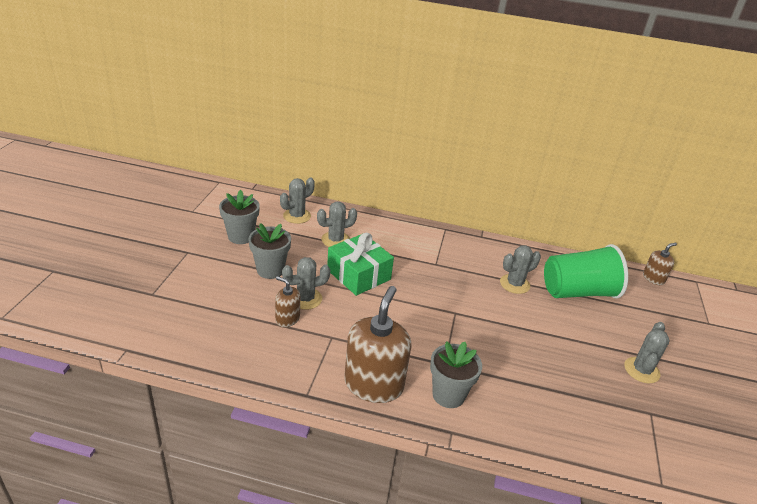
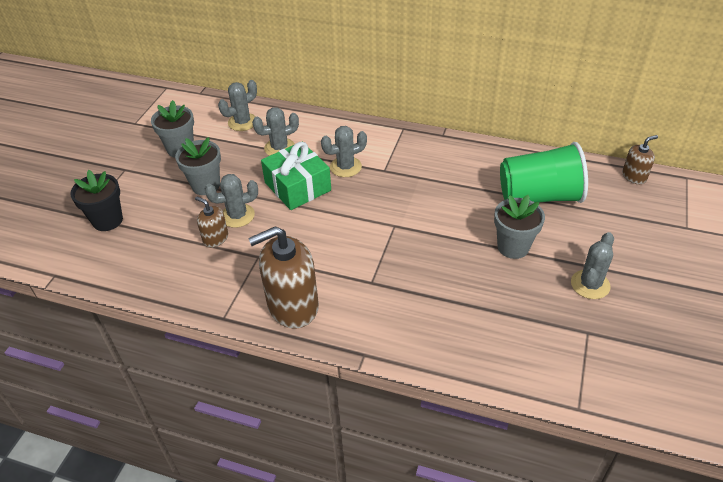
camera: 10 degrees right, 10 degrees up
brown soap dispenser [344,286,412,403] -> brown soap dispenser turned 135 degrees counterclockwise [248,226,319,328]
grey flower pot [430,341,482,408] -> grey flower pot moved to [494,195,545,259]
grey cactus [500,245,541,294] -> grey cactus moved to [321,126,367,177]
none -> black flower pot [70,170,123,231]

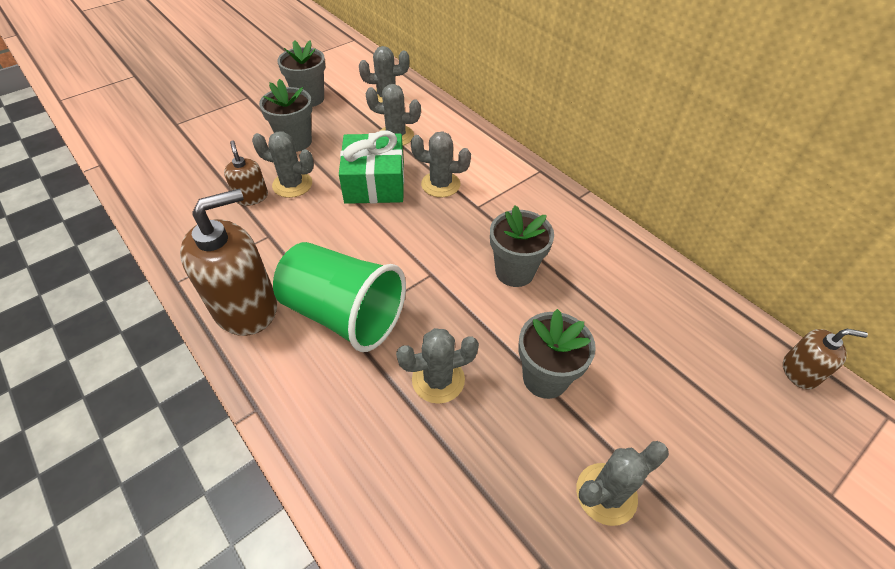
camera: 30 degrees right, 5 degrees up
black flower pot [70,170,123,231] -> none
brown soap dispenser [248,226,319,328] -> brown soap dispenser turned 135 degrees clockwise [180,189,277,336]
green cup [500,142,588,203] -> green cup moved to [273,242,406,352]
none -> grey cactus [396,328,479,404]
none -> grey flower pot [490,205,554,287]

